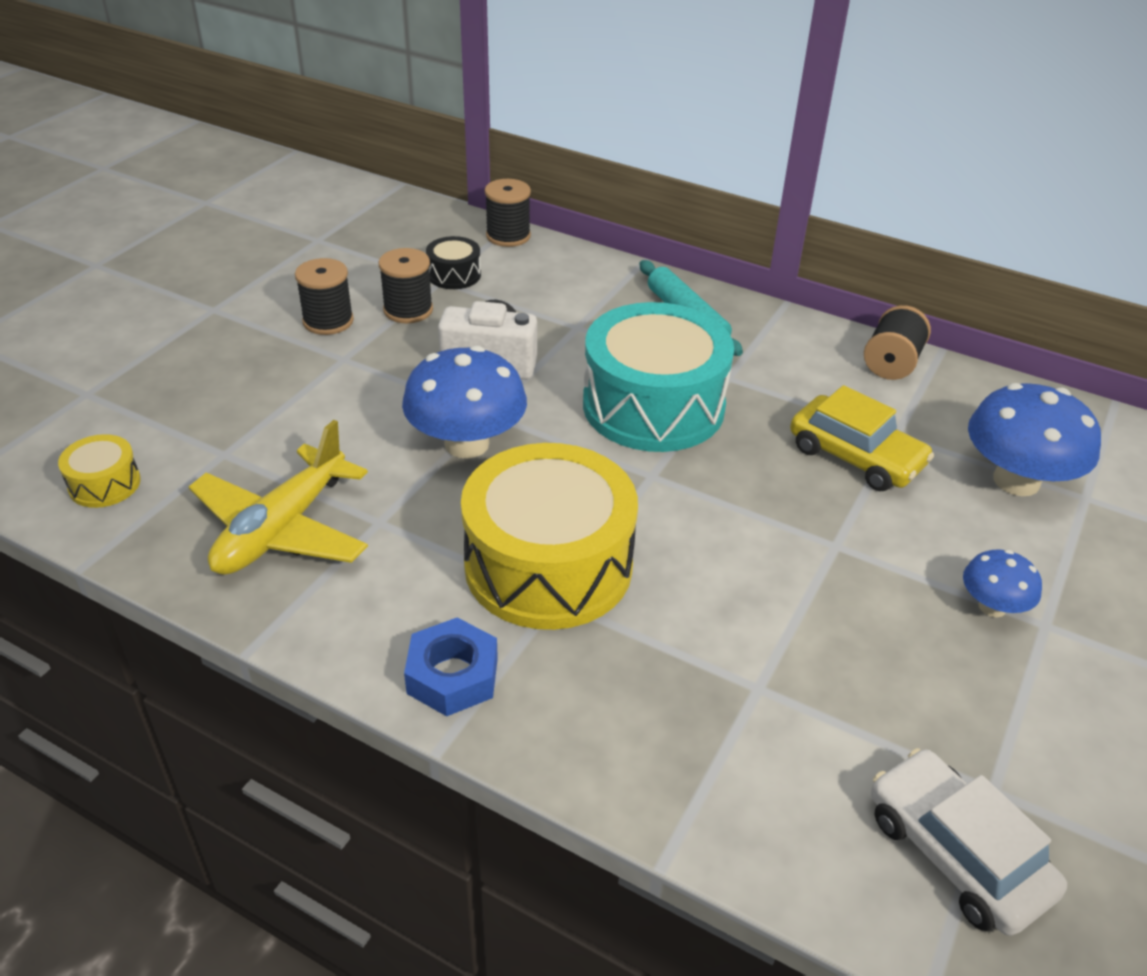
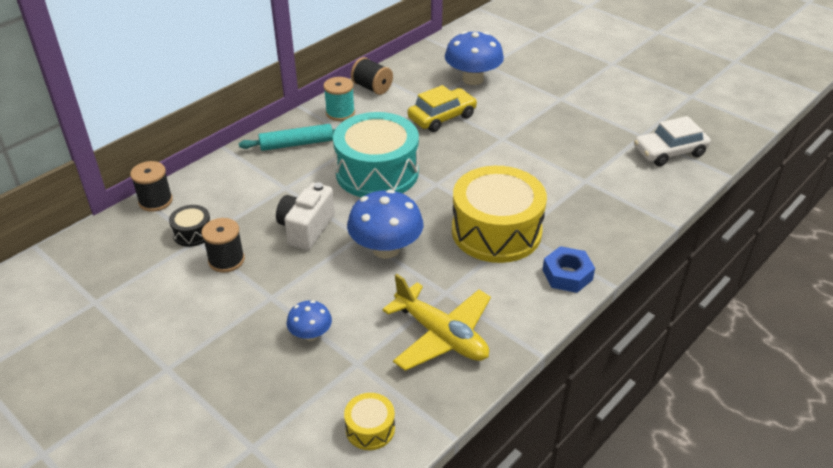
camera: 75 degrees left, 0 degrees up
black spool [295,258,354,335] -> none
blue mushroom [963,549,1042,617] -> blue mushroom moved to [287,300,332,341]
none -> turquoise spool [323,77,355,121]

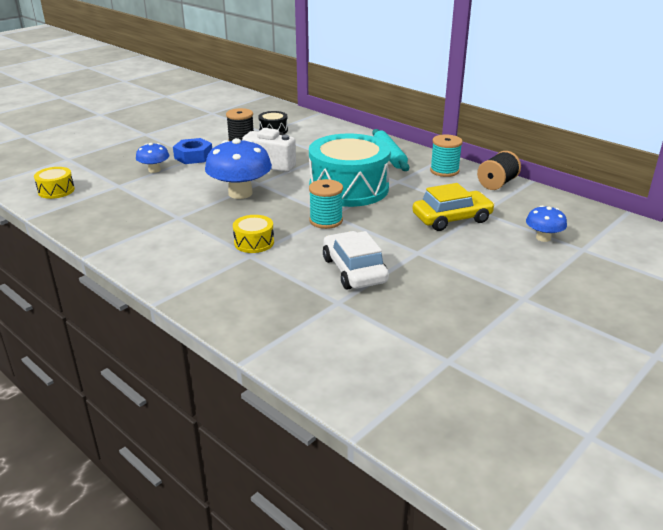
camera: 90 degrees right, 10 degrees down
black spool [130,161,173,212] -> none
yellow plane [382,274,491,371] -> none
yellow car [408,85,477,132] -> yellow car turned 75 degrees counterclockwise [412,183,495,231]
blue mushroom [445,31,504,85] -> blue mushroom [526,206,567,242], size x0.54
yellow drum [452,166,547,263] -> yellow drum [233,215,274,253], size x0.43
blue nut [543,246,595,293] -> blue nut moved to [173,138,212,164]
white car [634,116,711,166] -> white car moved to [323,231,389,290]
none -> turquoise spool [309,179,343,229]

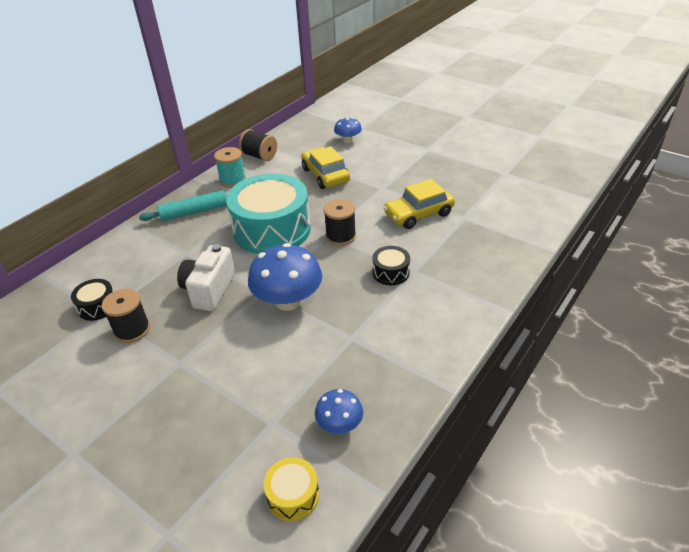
camera: 95 degrees left, 10 degrees up
blue mushroom [136,143,170,173] -> blue mushroom moved to [315,389,363,434]
blue nut [173,138,212,164] -> none
yellow drum [233,215,274,253] -> black drum [372,246,410,285]
turquoise spool [309,179,343,229] -> black spool [324,199,356,246]
white car [323,231,389,290] -> yellow car [383,179,455,229]

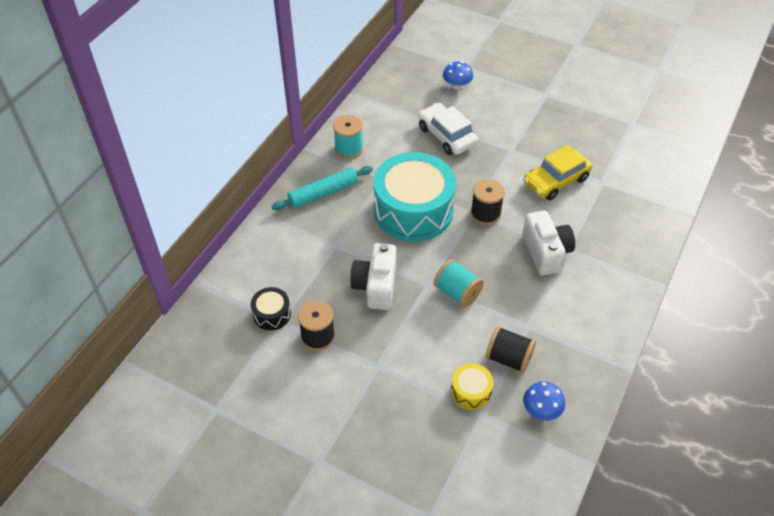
camera: 10 degrees left, 10 degrees up
black spool [239,129,277,161] -> black spool moved to [486,326,536,373]
blue mushroom [248,243,322,311] -> turquoise spool [434,259,484,307]
yellow drum [263,457,319,521] -> yellow drum moved to [451,363,493,410]
yellow car [301,146,350,189] -> white car [418,103,478,155]
black drum [372,246,410,285] -> white camera [522,211,575,276]

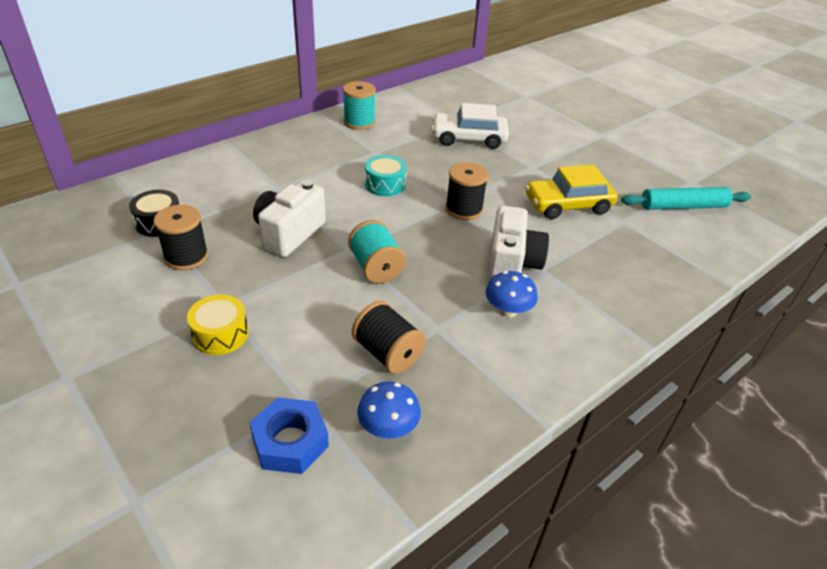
camera: 20 degrees right, 10 degrees down
turquoise rolling pin [271,166,373,210] -> turquoise rolling pin moved to [621,187,751,210]
turquoise drum [374,152,456,242] -> turquoise drum [365,155,407,196], size x0.43
white car [418,103,478,155] -> white car turned 75 degrees counterclockwise [431,103,509,149]
blue mushroom [443,61,473,90] -> blue mushroom moved to [485,271,538,318]
yellow drum [451,363,493,410] -> yellow drum moved to [187,295,249,355]
none -> blue nut [249,397,329,474]

